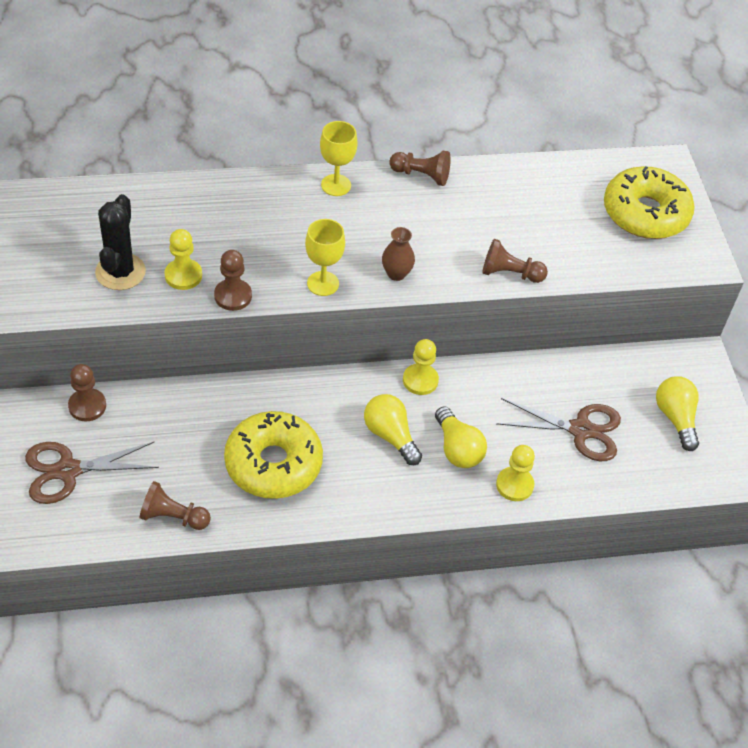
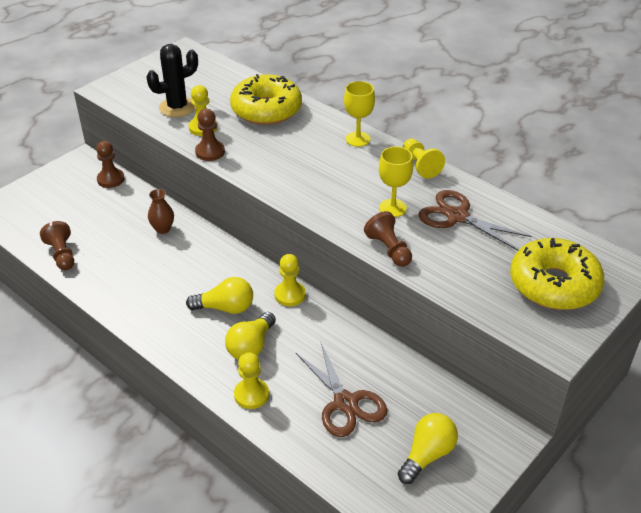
camera: 55 degrees right, 10 degrees down
brown scissors [25,442,159,504] -> brown scissors moved to [418,190,532,251]
yellow donut [224,411,323,499] -> yellow donut moved to [230,74,302,125]
yellow goblet [305,219,345,296] -> yellow goblet moved to [379,146,413,217]
yellow light bulb [364,394,422,465] -> yellow light bulb turned 75 degrees clockwise [186,277,253,314]
brown vase [382,227,415,281] -> brown vase moved to [148,189,174,234]
brown pawn [389,151,451,186] -> yellow pawn [403,139,445,179]

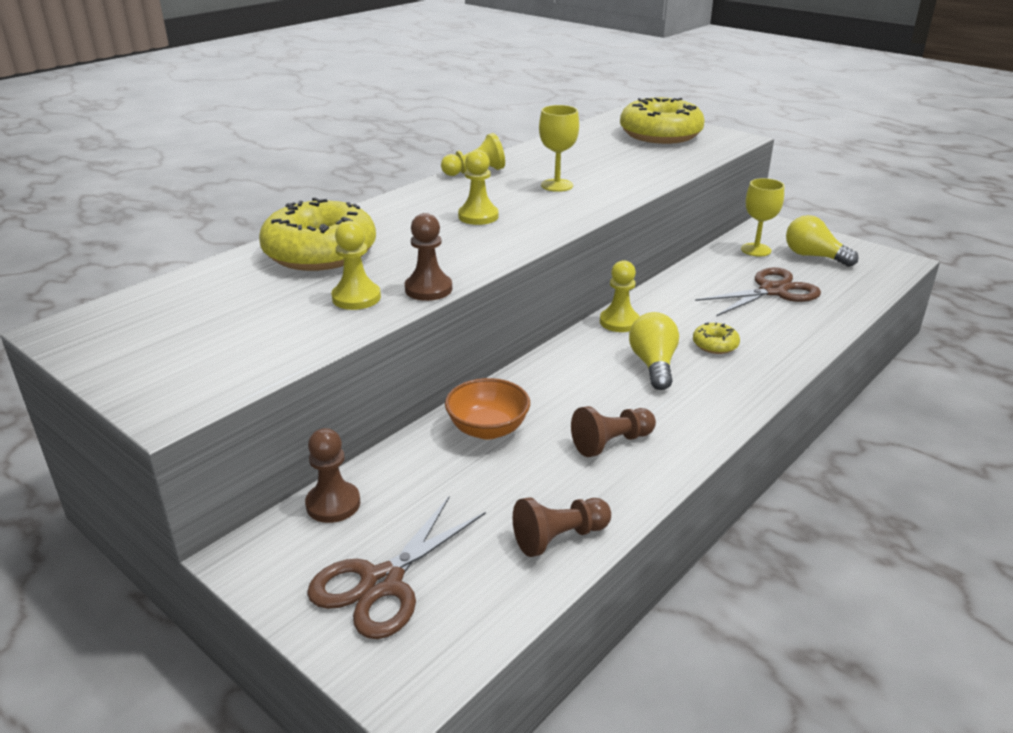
camera: 90 degrees left, 10 degrees down
black cactus [146,44,198,117] -> none
brown vase [148,189,174,234] -> orange bowl [445,378,530,439]
yellow light bulb [225,312,276,360] -> yellow donut [693,322,740,354]
yellow pawn [234,352,269,409] -> yellow pawn moved to [458,150,499,225]
yellow goblet [344,81,375,147] -> yellow goblet moved to [741,178,784,257]
brown pawn [364,211,412,267] -> brown pawn moved to [571,406,656,457]
brown scissors [418,190,532,251] -> brown scissors moved to [307,496,486,639]

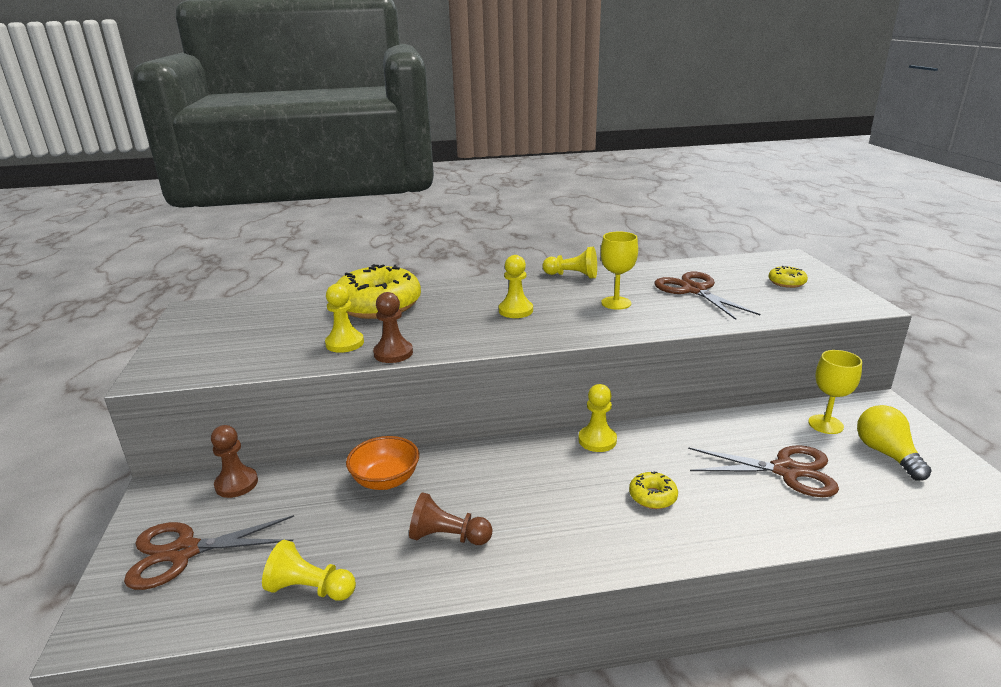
camera: 40 degrees right, 5 degrees down
brown pawn [513,497,611,557] -> yellow pawn [262,540,356,601]
yellow donut [620,98,705,144] -> yellow donut [768,266,808,288], size x0.43
yellow light bulb [629,312,679,390] -> none
none -> brown scissors [654,272,760,320]

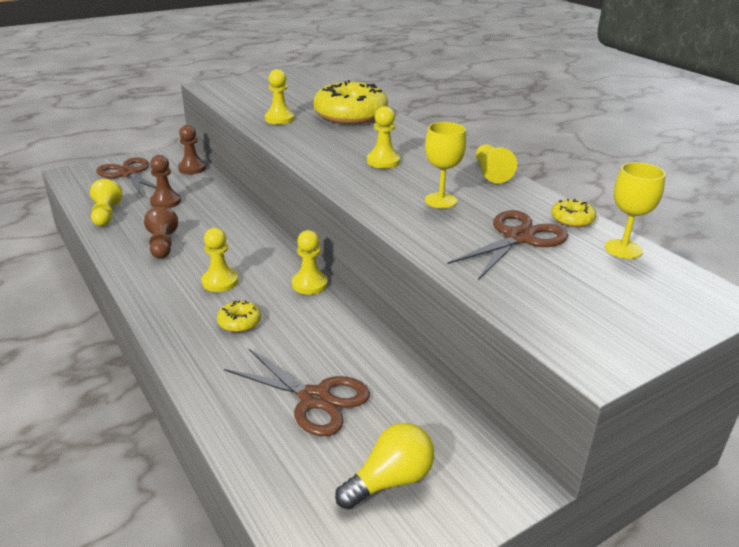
camera: 65 degrees right, 5 degrees up
orange bowl [346,436,419,490] -> none
brown pawn [373,292,413,363] -> brown pawn moved to [150,155,181,208]
brown scissors [688,445,839,497] -> brown scissors turned 45 degrees counterclockwise [224,348,370,436]
yellow donut [768,266,808,288] -> yellow donut moved to [551,199,596,227]
yellow goblet [808,350,862,434] -> yellow goblet moved to [605,162,666,259]
none -> yellow pawn [201,228,238,292]

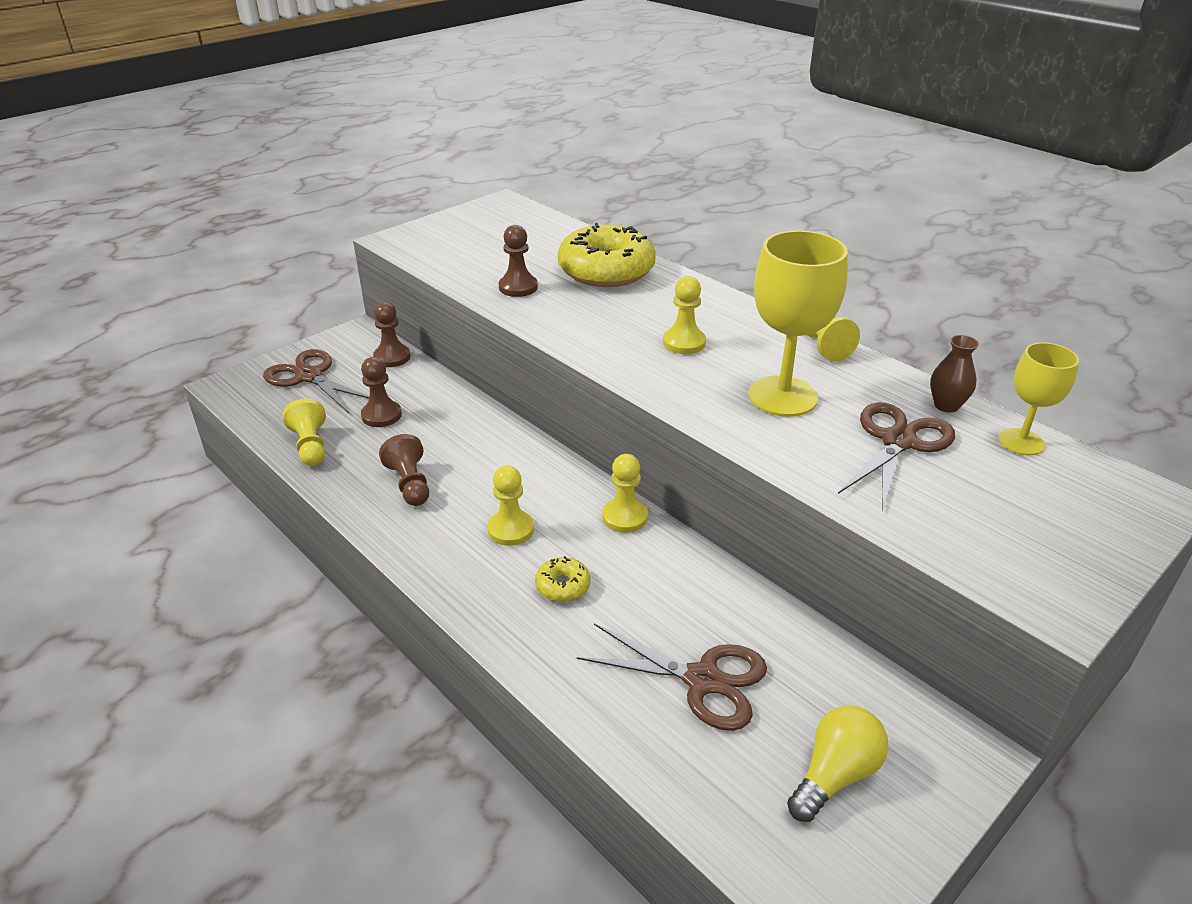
camera: 10 degrees left, 5 degrees up
yellow pawn [265,69,294,124] -> brown pawn [499,225,538,297]
yellow goblet [425,122,466,208] -> yellow goblet [748,230,848,417], size x1.70
yellow donut [551,199,596,227] -> brown vase [930,335,979,413]

